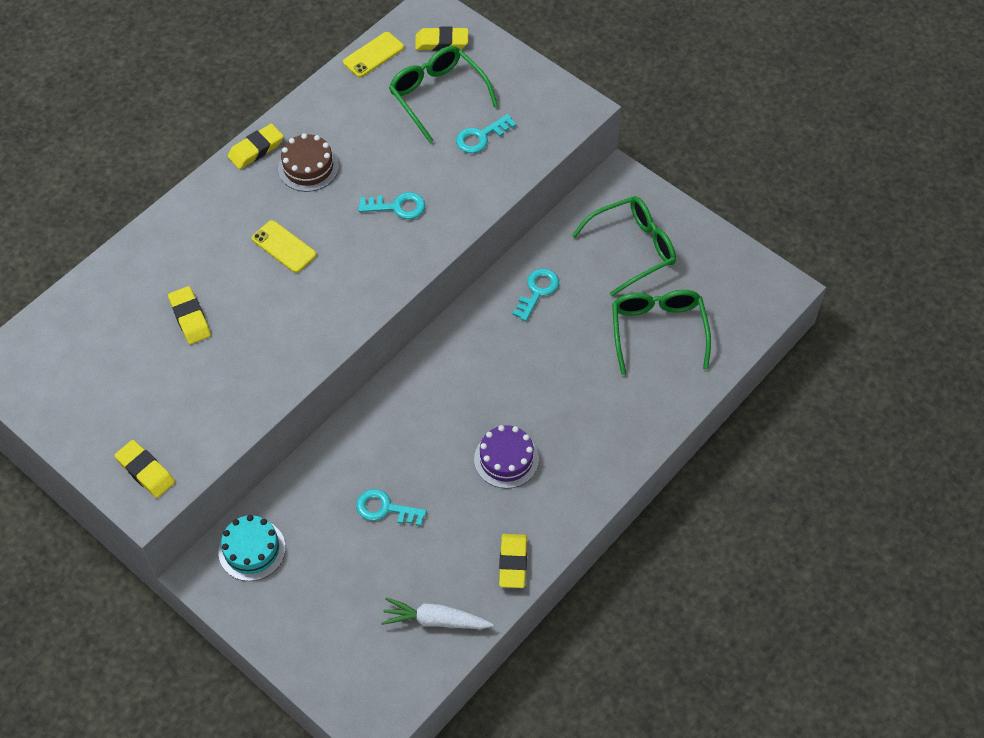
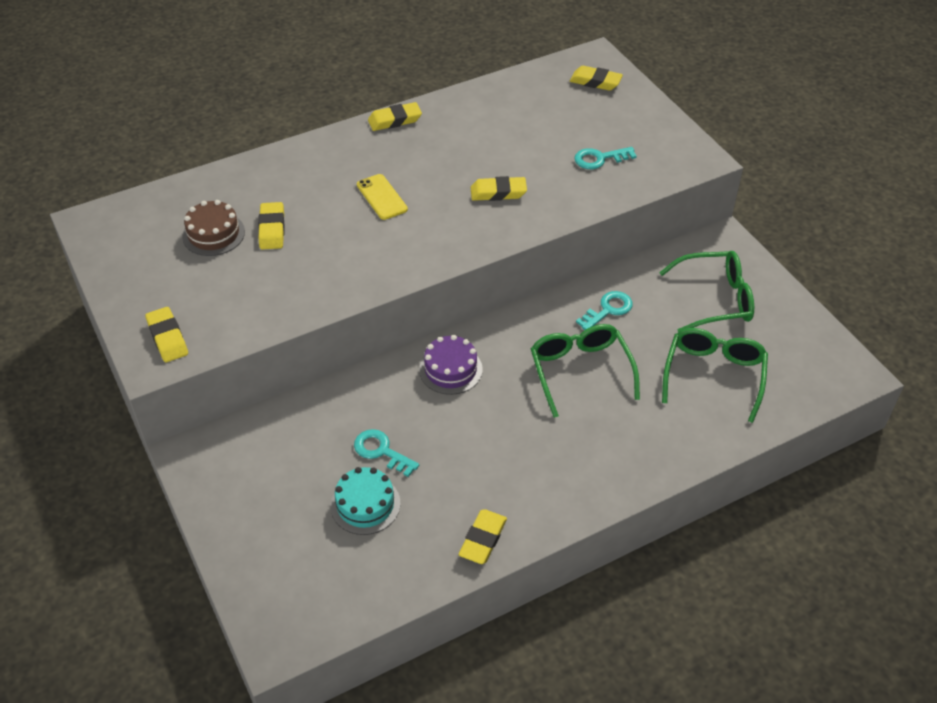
camera: 20 degrees right, 10 degrees down
turquoise cake [218,515,286,581] -> turquoise cake moved to [330,467,401,535]
brown cake [278,133,339,192] -> brown cake moved to [182,200,245,256]
yellow phone [343,32,404,77] -> none
turquoise key [358,192,425,219] -> yellow eraser [471,176,527,201]
white carrot [381,597,494,629] -> none
green glasses [389,46,498,143] -> green glasses moved to [531,324,640,418]
purple cake [474,425,539,489] -> purple cake moved to [419,335,483,395]

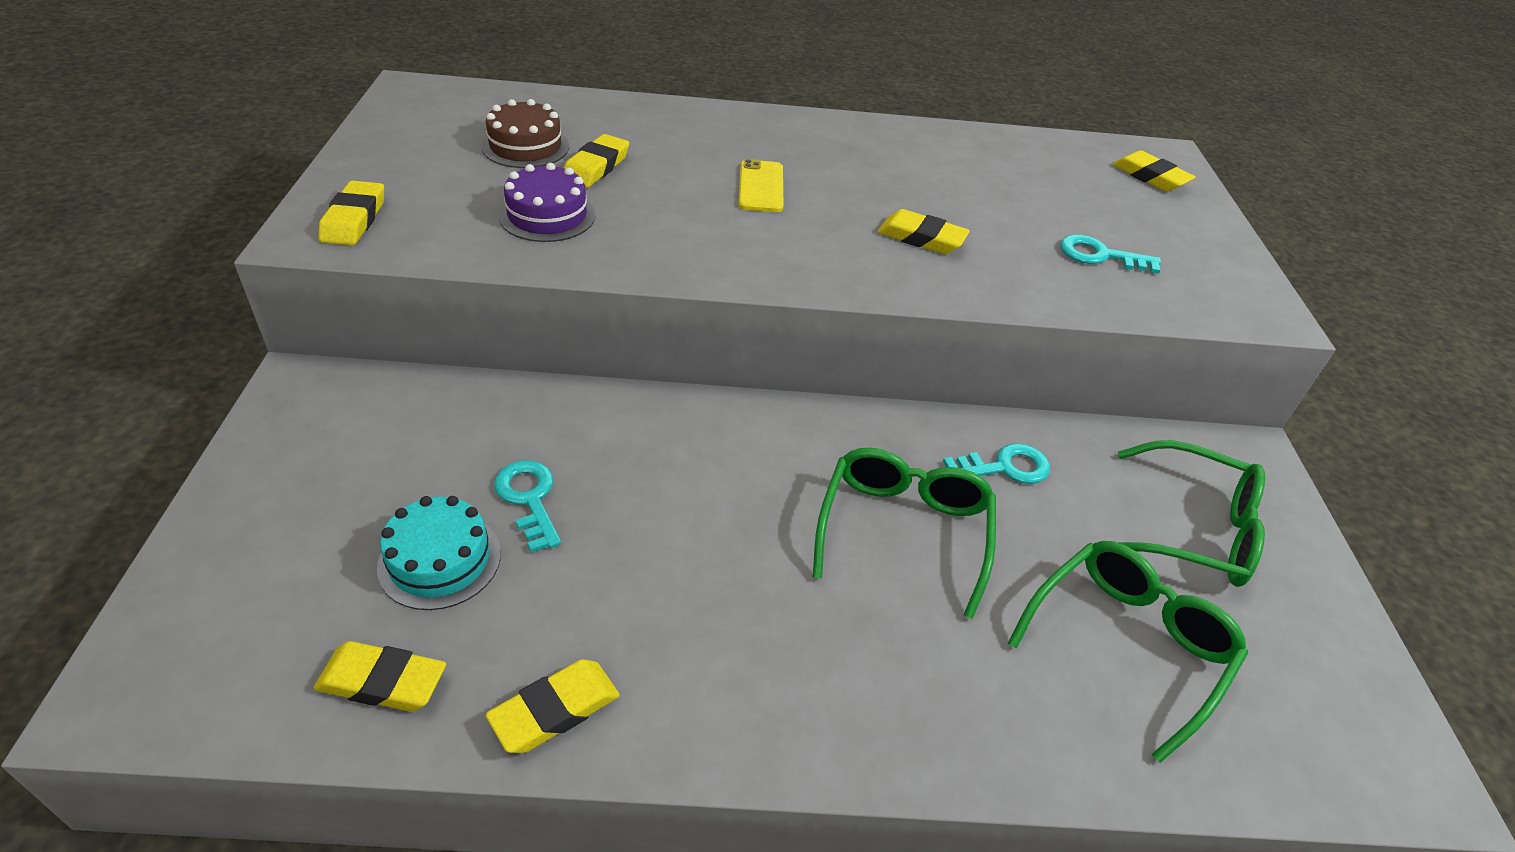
camera: 25 degrees right, 5 degrees down
yellow eraser [368,102,422,131] -> yellow eraser moved to [314,641,446,712]
purple cake [419,335,483,395] -> purple cake moved to [499,163,595,242]

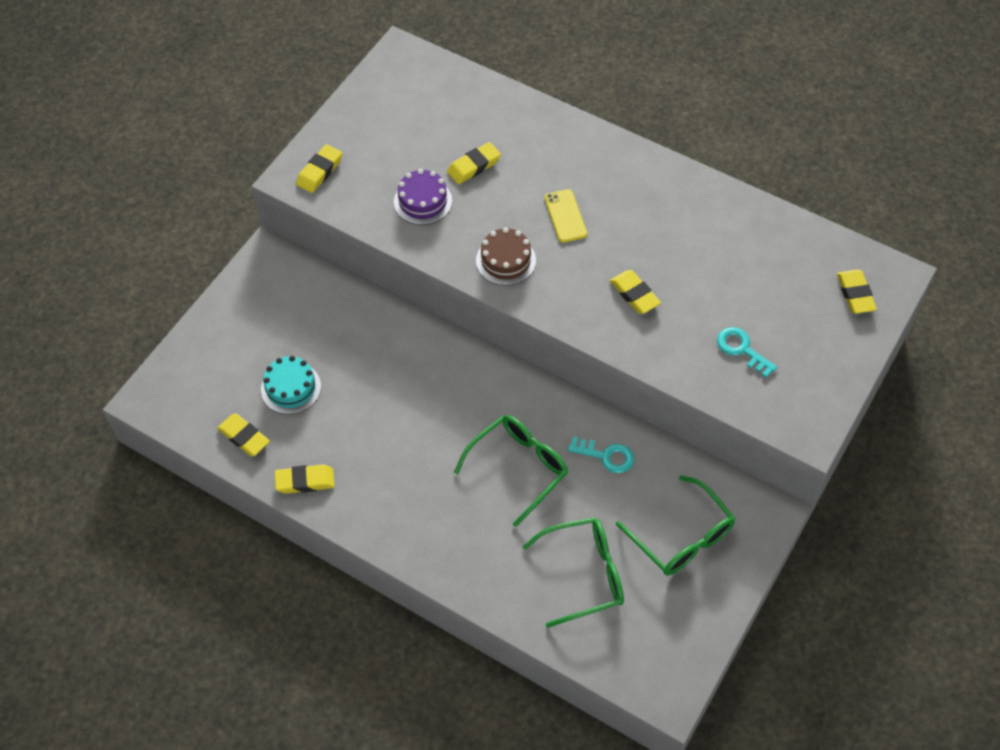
camera: 35 degrees right, 15 degrees up
brown cake [481,99,569,168] -> brown cake moved to [476,227,536,286]
turquoise key [494,460,561,553] -> none
yellow phone [738,159,783,212] -> yellow phone turned 45 degrees counterclockwise [544,189,587,242]

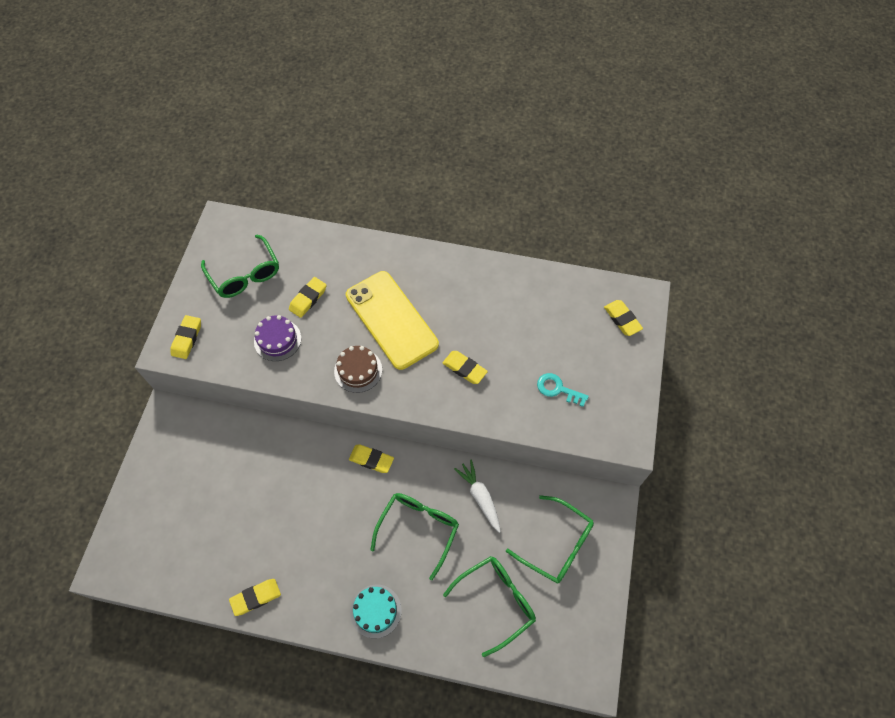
camera: 20 degrees left, 5 degrees up
yellow eraser [217,414,270,456] -> yellow eraser moved to [349,444,394,473]
turquoise cake [261,356,321,414] -> turquoise cake moved to [350,585,402,638]
yellow phone [544,189,587,242] -> yellow phone [346,271,439,370], size x2.19
turquoise key [568,437,634,473] -> white carrot [454,460,501,533]
none -> green glasses [201,234,279,298]

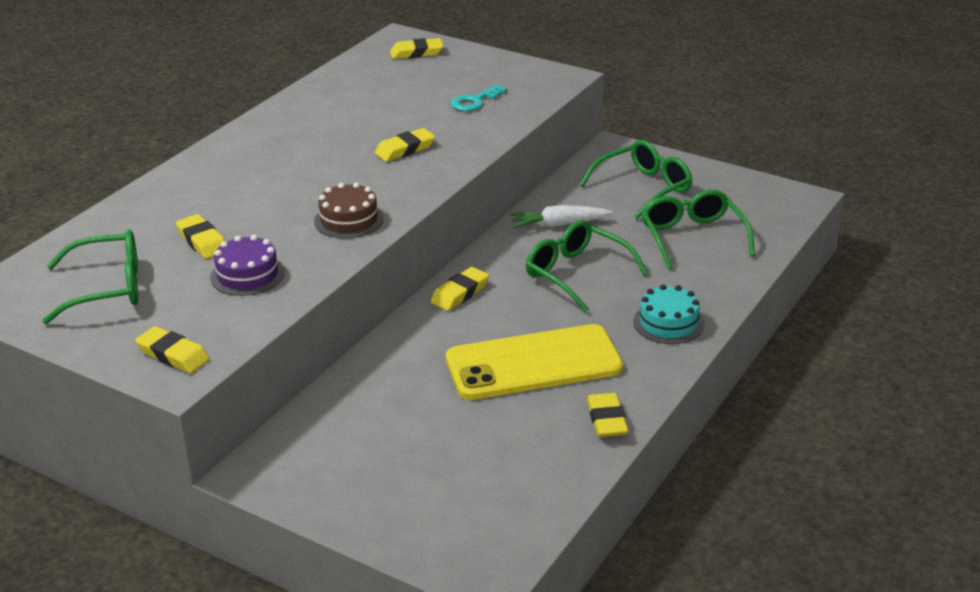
camera: 70 degrees left, 30 degrees down
yellow phone [346,271,439,370] -> yellow phone moved to [446,324,623,400]

